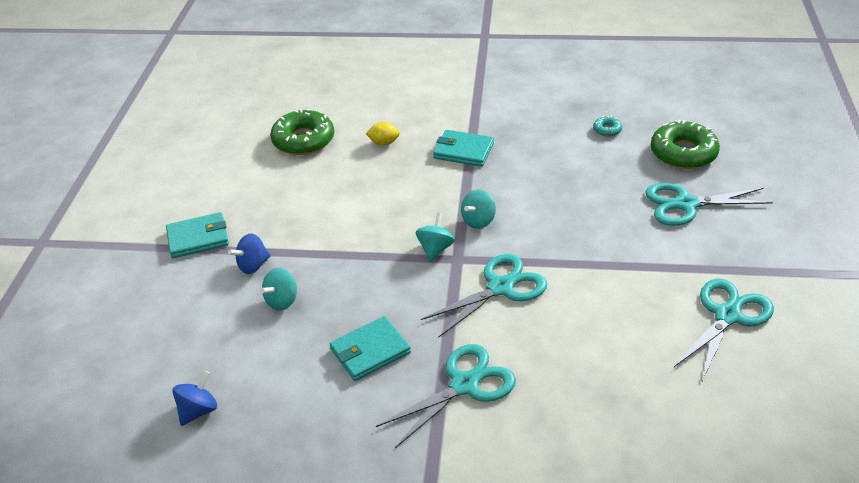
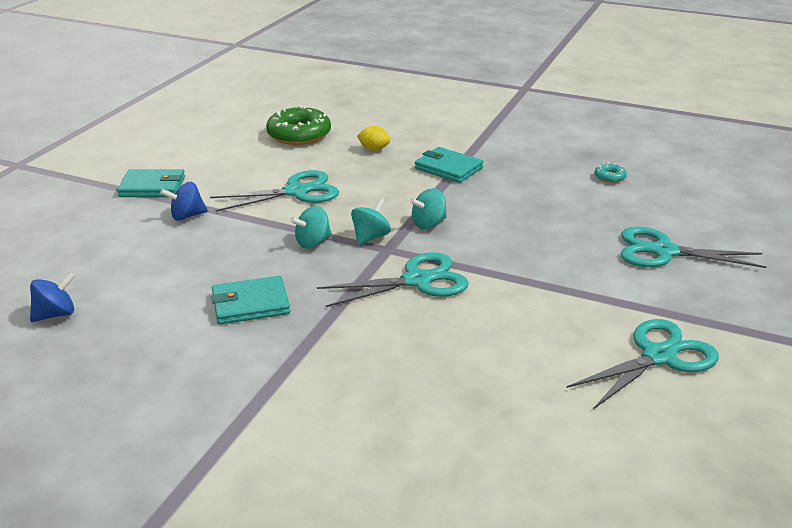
camera: 15 degrees right, 10 degrees down
turquoise spinning top [260,268,297,310] -> turquoise spinning top moved to [290,206,332,249]
turquoise scissors [376,344,516,448] -> turquoise scissors moved to [210,170,339,211]
green donut [651,120,720,169] -> none

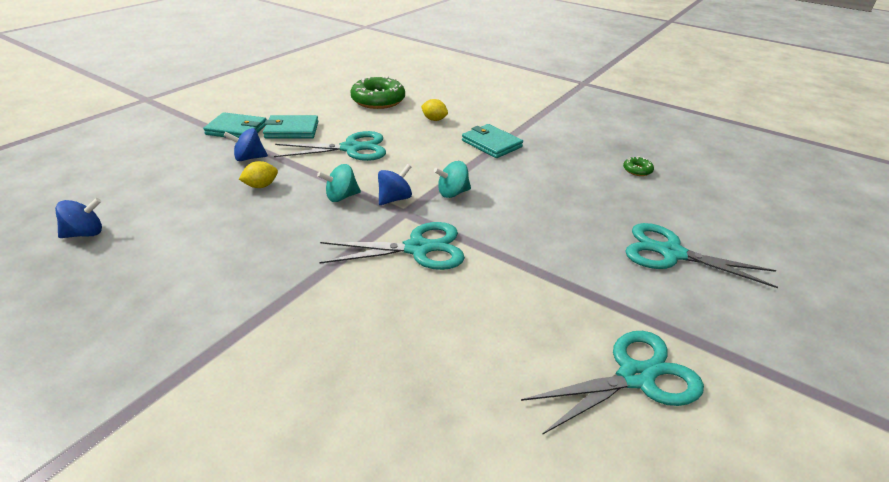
camera: 10 degrees right, 5 degrees up
turquoise wallet [211,276,290,324] -> turquoise wallet moved to [263,115,318,139]
turquoise spinning top [351,198,391,245] -> blue spinning top [378,164,412,205]
turquoise donut [595,162,627,183] -> green donut [623,156,654,176]
none -> yellow lemon [239,161,278,188]

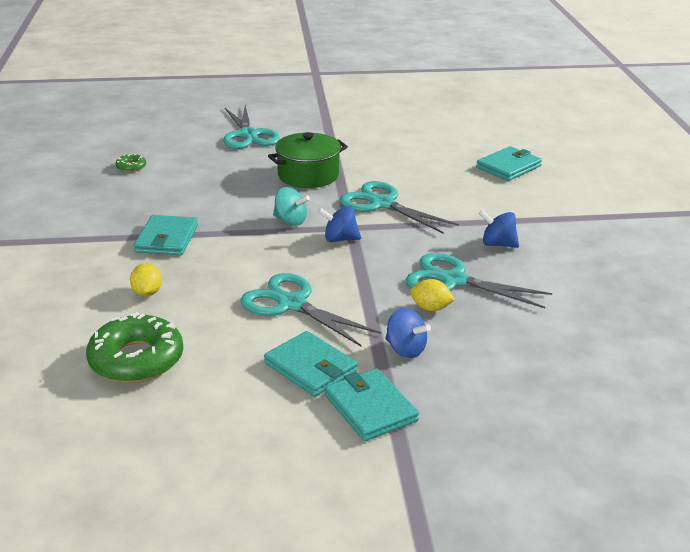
camera: 130 degrees left, 5 degrees down
blue spinning top [55,198,102,238] -> blue spinning top moved to [479,210,519,248]
turquoise spinning top [317,164,361,202] -> none
turquoise scissors [521,331,704,435] -> turquoise scissors moved to [406,253,552,308]
none -> green pot [268,132,348,188]
none -> turquoise wallet [476,146,542,181]

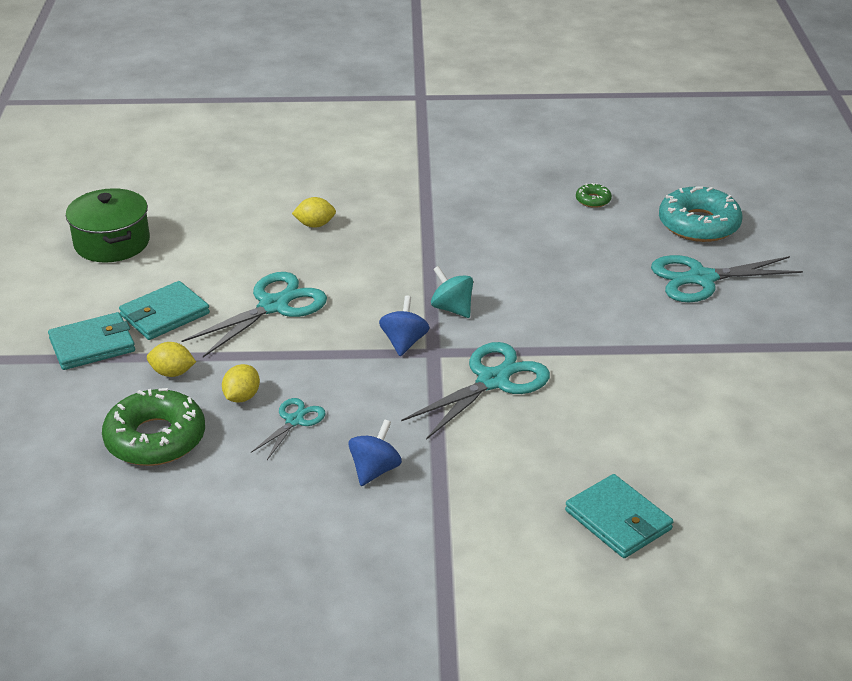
camera: 95 degrees right, 5 degrees up
green donut [86,312,183,383] -> green donut moved to [102,388,205,466]
turquoise wallet [134,215,198,255] -> none
green pot [268,132,348,188] -> green pot moved to [66,188,150,263]
turquoise spinning top [273,187,310,226] -> turquoise spinning top turned 105 degrees clockwise [431,266,473,318]
blue spinning top [385,308,431,358] -> yellow lemon [147,342,196,377]
turquoise scissors [406,253,552,308] -> turquoise scissors [251,398,326,460], size x0.54
none -> turquoise donut [659,186,743,242]

